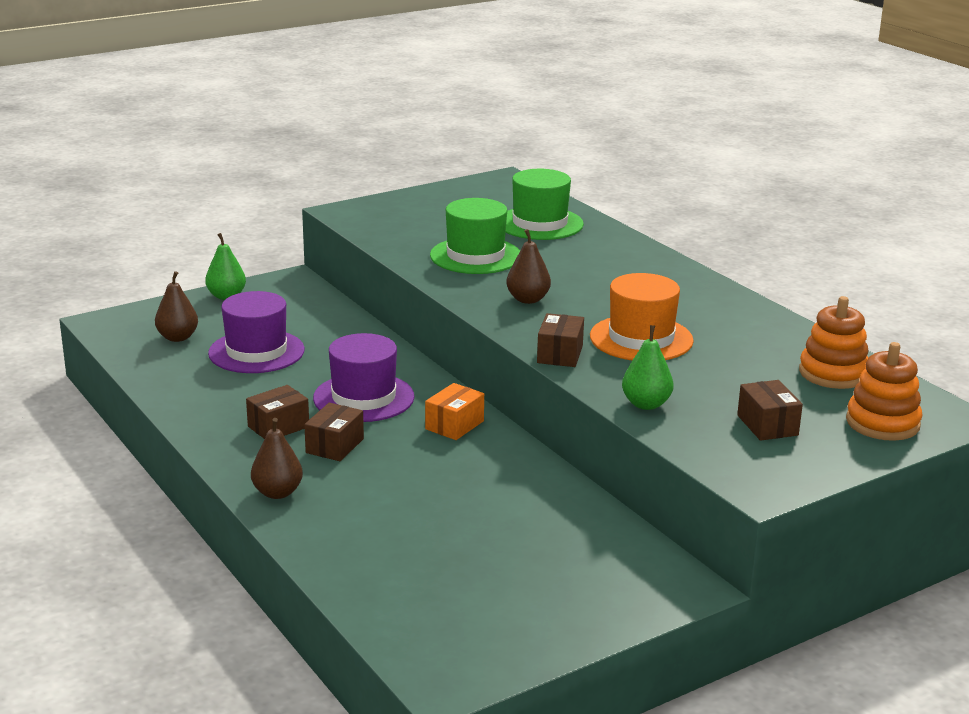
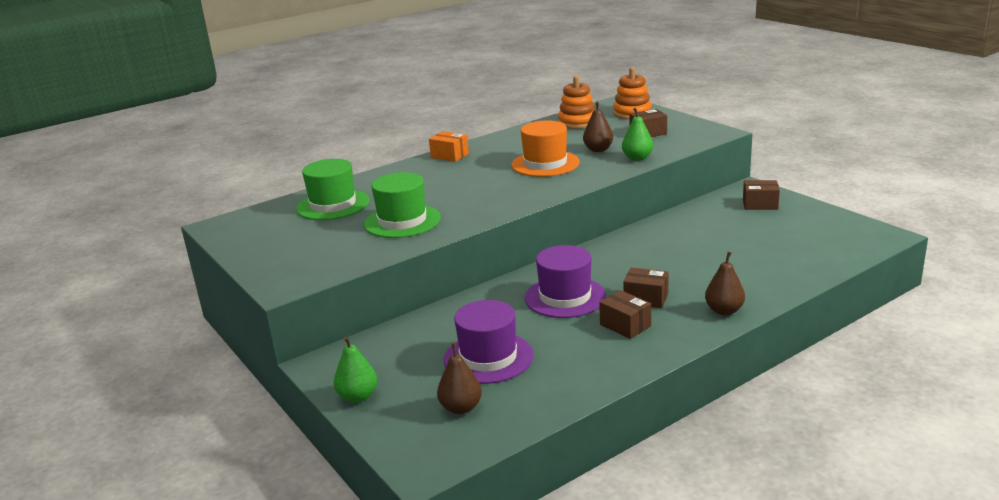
camera: 90 degrees left, 0 degrees up
orange box [425,383,484,440] -> orange box moved to [429,131,469,162]
brown pear [506,229,551,304] -> brown pear moved to [583,101,613,152]
brown box [537,313,584,367] -> brown box moved to [743,180,780,210]

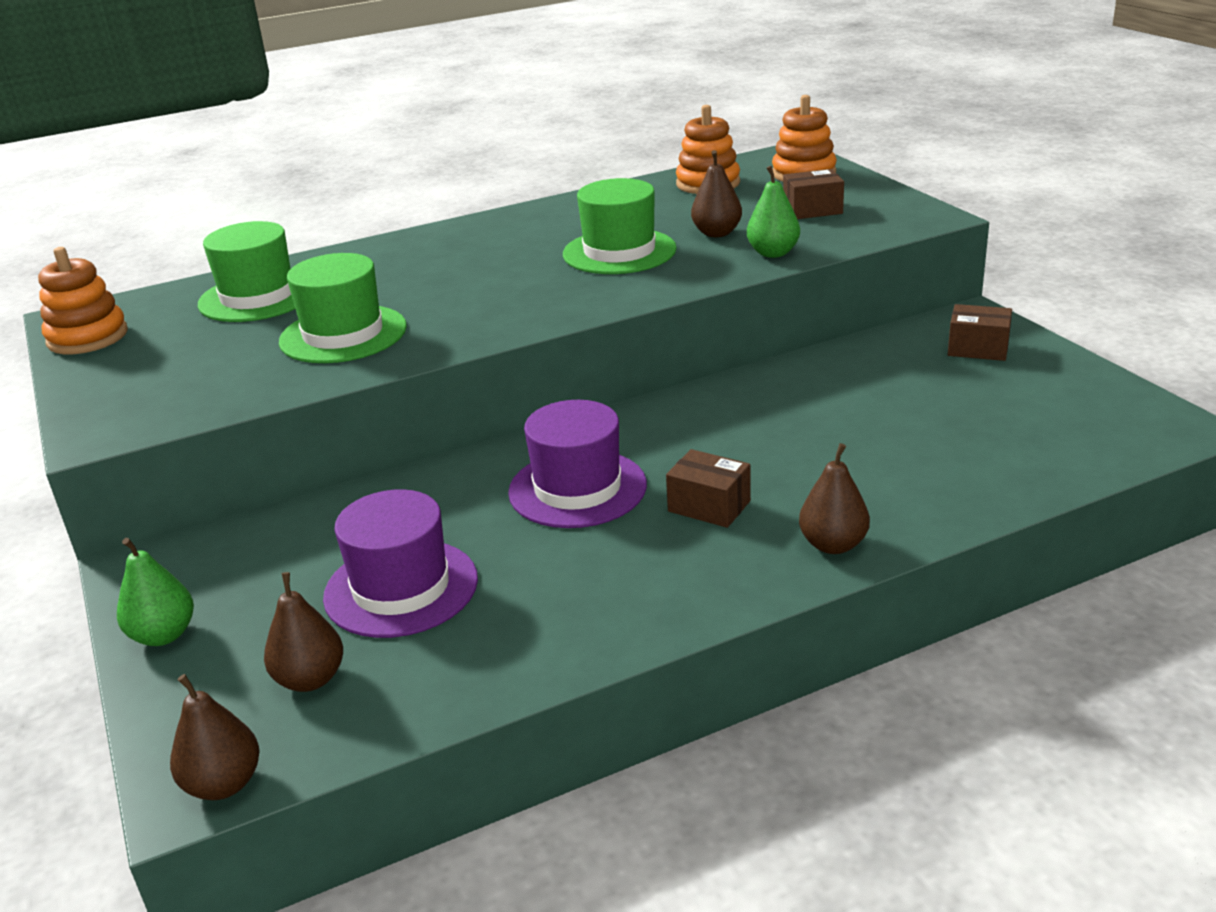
camera: 10 degrees right, 5 degrees up
orange box [429,131,469,162] -> none
orange hat [511,120,580,177] -> green hat [563,178,677,274]
brown box [599,290,651,339] -> none
none -> orange stacking toy [38,247,128,354]
none -> brown pear [170,674,260,800]

